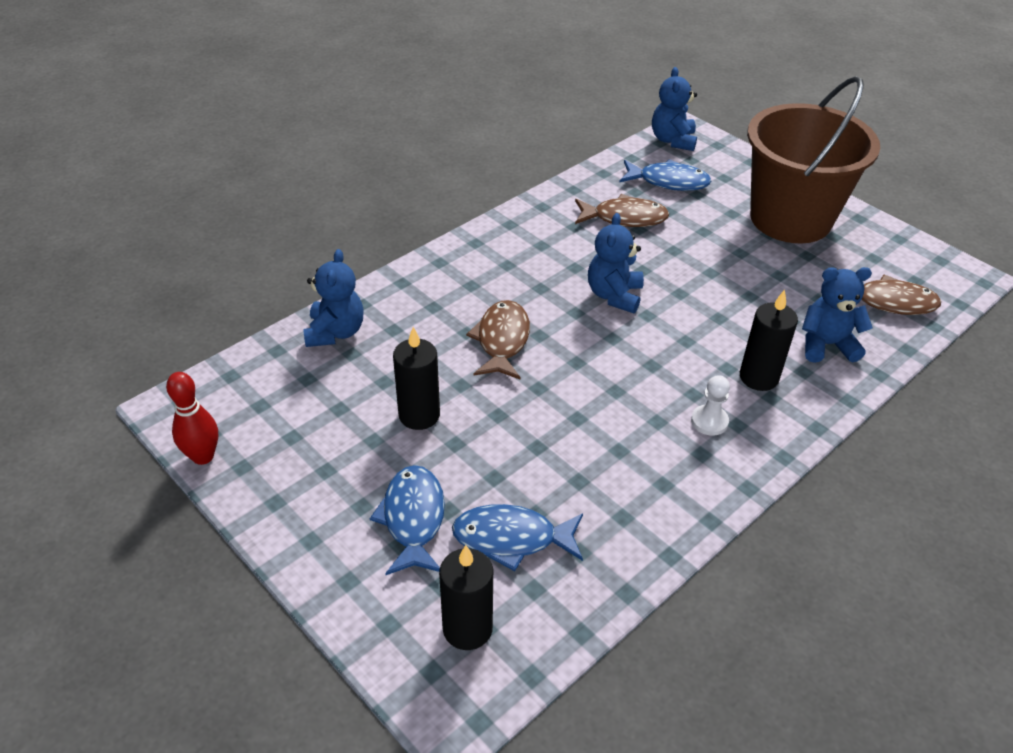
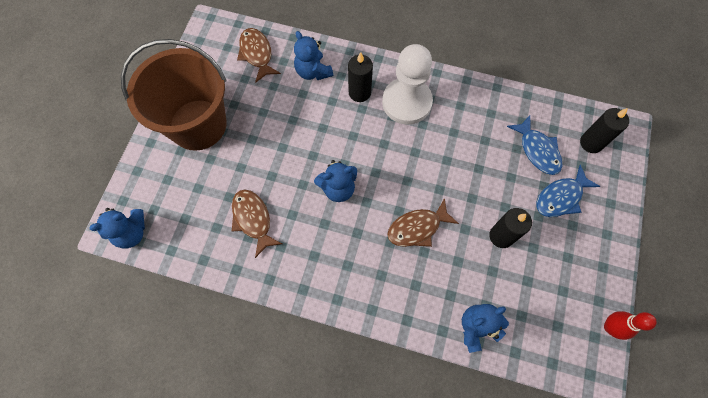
camera: 120 degrees left, 25 degrees up
blue fish [619,159,711,191] -> none
white pawn [691,375,730,436] -> white pawn [382,44,433,125], size x2.44

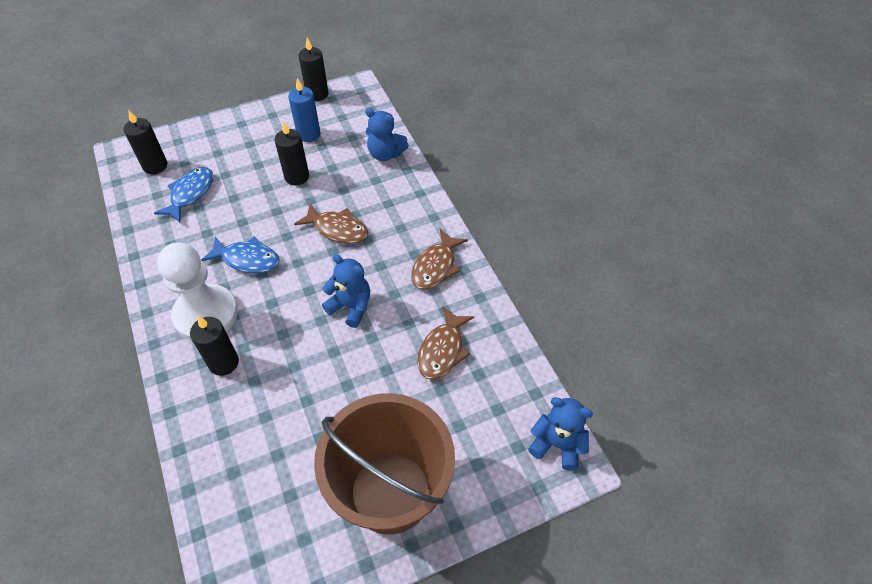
camera: 130 degrees left, 15 degrees down
brown fish [237,28,281,83] -> brown fish moved to [411,229,468,290]
blue teddy bear [294,31,333,80] -> none
blue fish [536,165,600,217] -> blue fish moved to [201,237,280,273]
red bowling pin [604,311,657,340] -> black candle [298,37,329,101]
none -> blue candle [288,78,321,142]

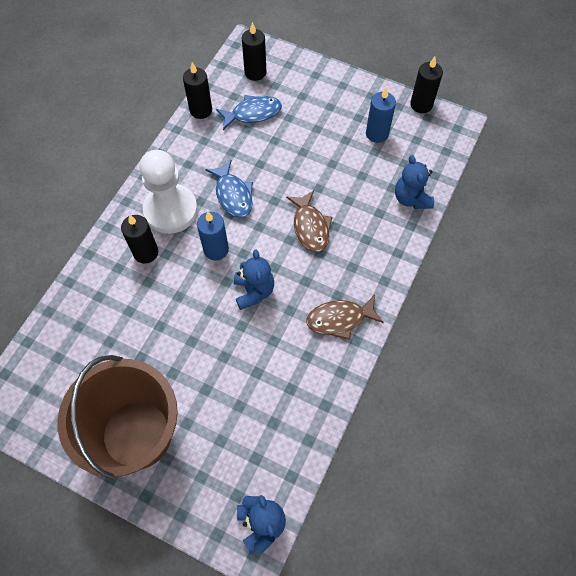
camera: 50 degrees right, 10 degrees up
black candle [275,121,309,185] -> black candle moved to [183,62,212,119]
brown fish [417,306,474,380] -> none
none -> blue candle [197,212,229,260]

